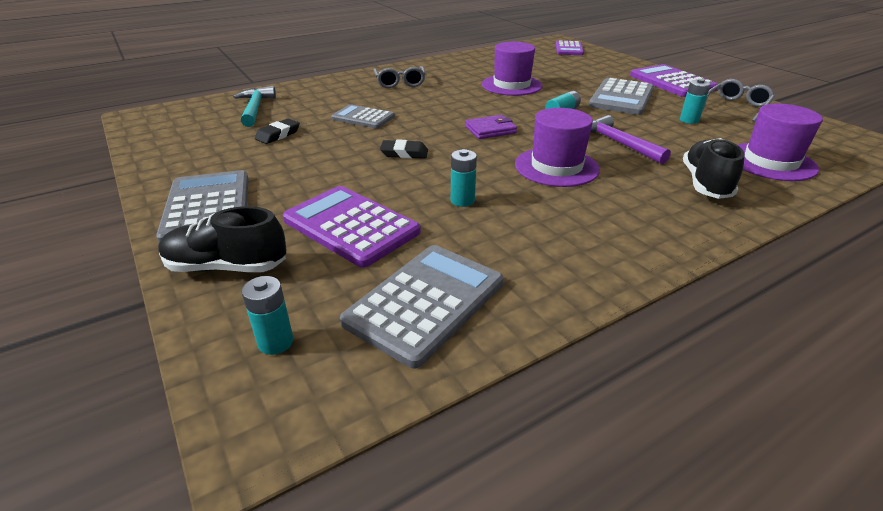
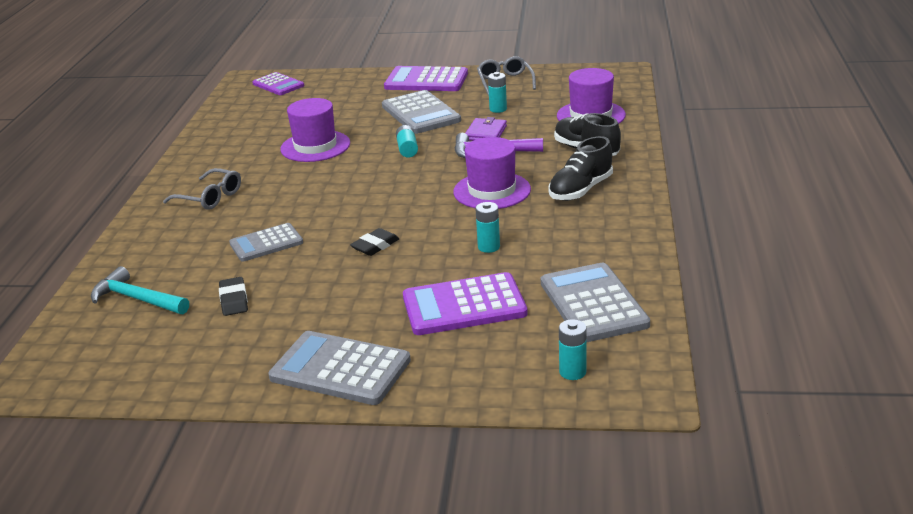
camera: 50 degrees left, 5 degrees down
black shoe [158,206,286,272] -> black shoe moved to [548,136,613,201]
purple wallet [465,115,517,139] -> purple wallet moved to [466,117,507,141]

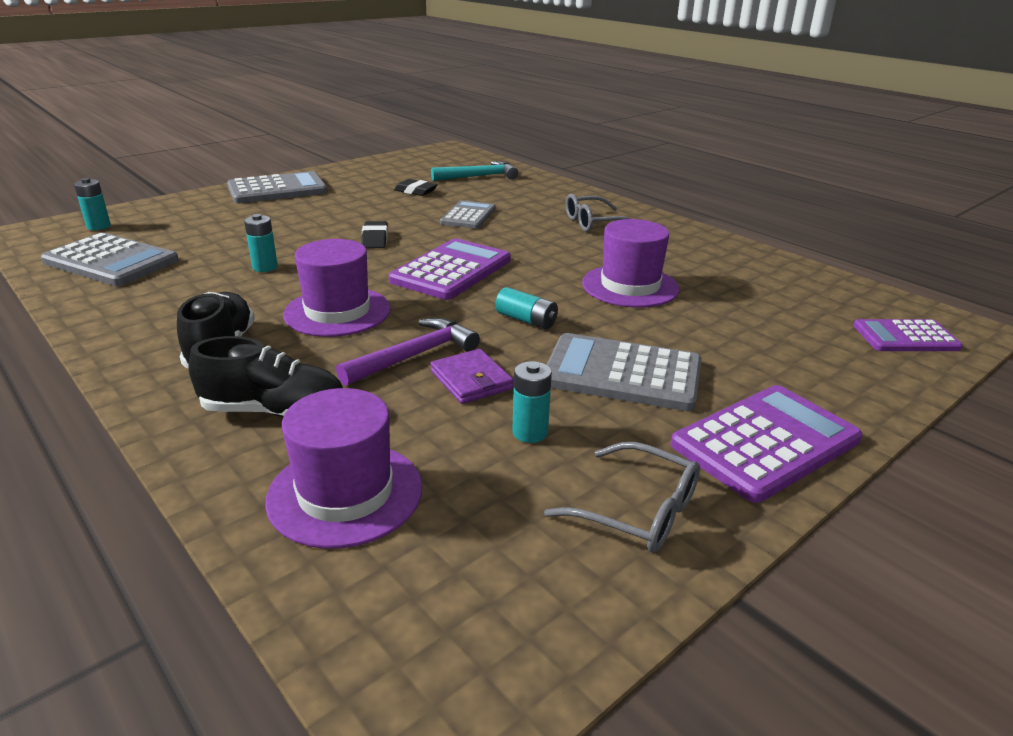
camera: 130 degrees right, 0 degrees up
purple calculator [403,272,528,335] -> purple calculator moved to [389,238,511,300]

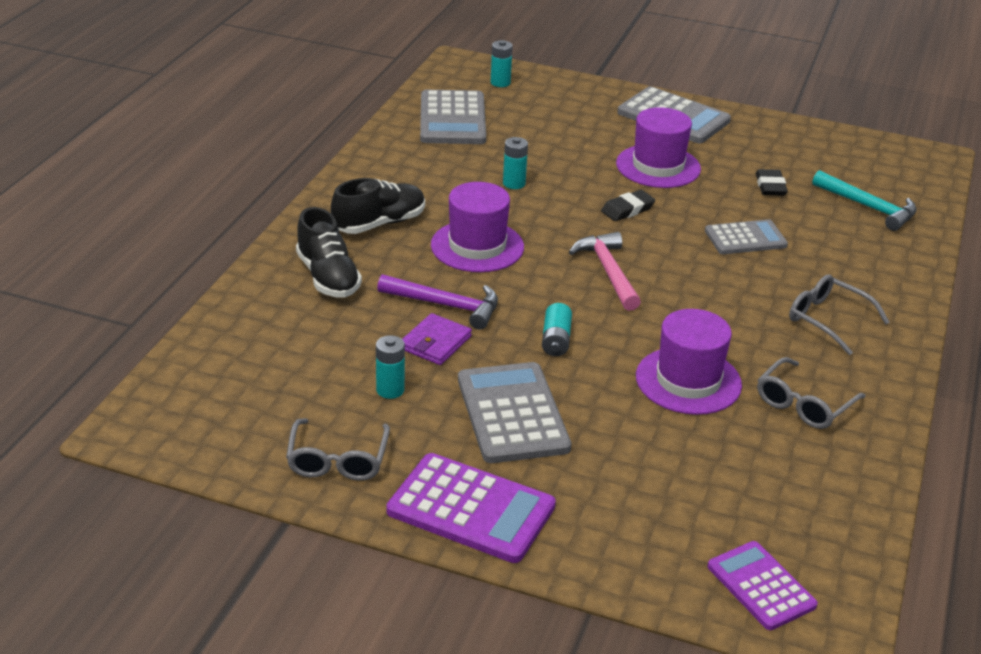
camera: 60 degrees right, 5 degrees up
purple hat [265,388,422,549] -> purple hat moved to [616,107,701,188]
purple calculator [389,238,511,300] -> pink hammer [569,232,641,311]
none -> grey glasses [757,357,866,429]

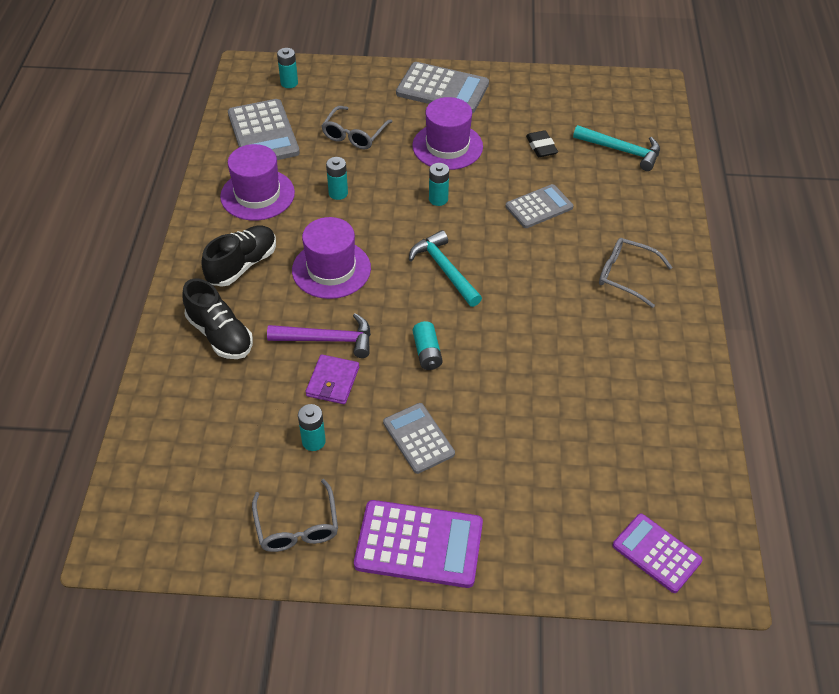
camera: 15 degrees left, 15 degrees up
grey calculator [458,362,571,463] -> grey calculator [383,403,455,474], size x0.64
pink hammer [569,232,641,311] -> turquoise hammer [409,230,482,307]
black eraser [601,190,655,221] -> turquoise battery [429,163,449,206]
purple hat [636,309,742,415] -> purple hat moved to [220,144,295,221]
grey glasses [757,357,866,429] -> grey glasses moved to [321,106,393,149]

